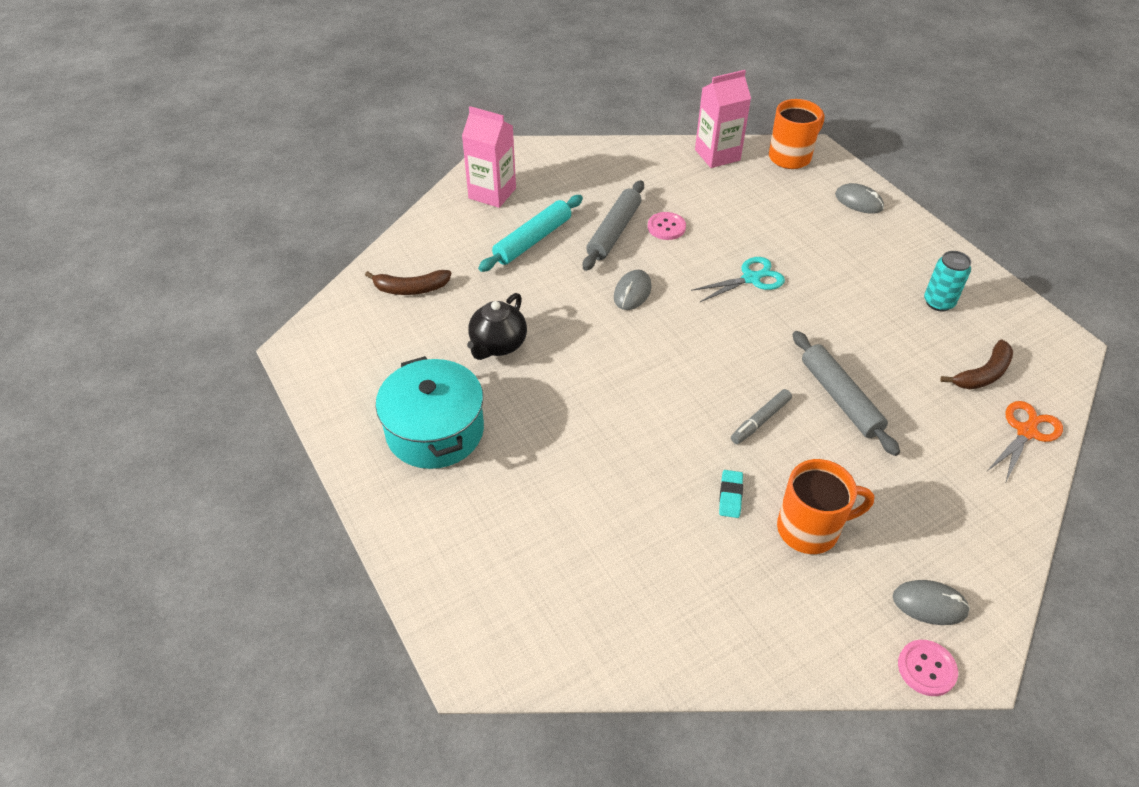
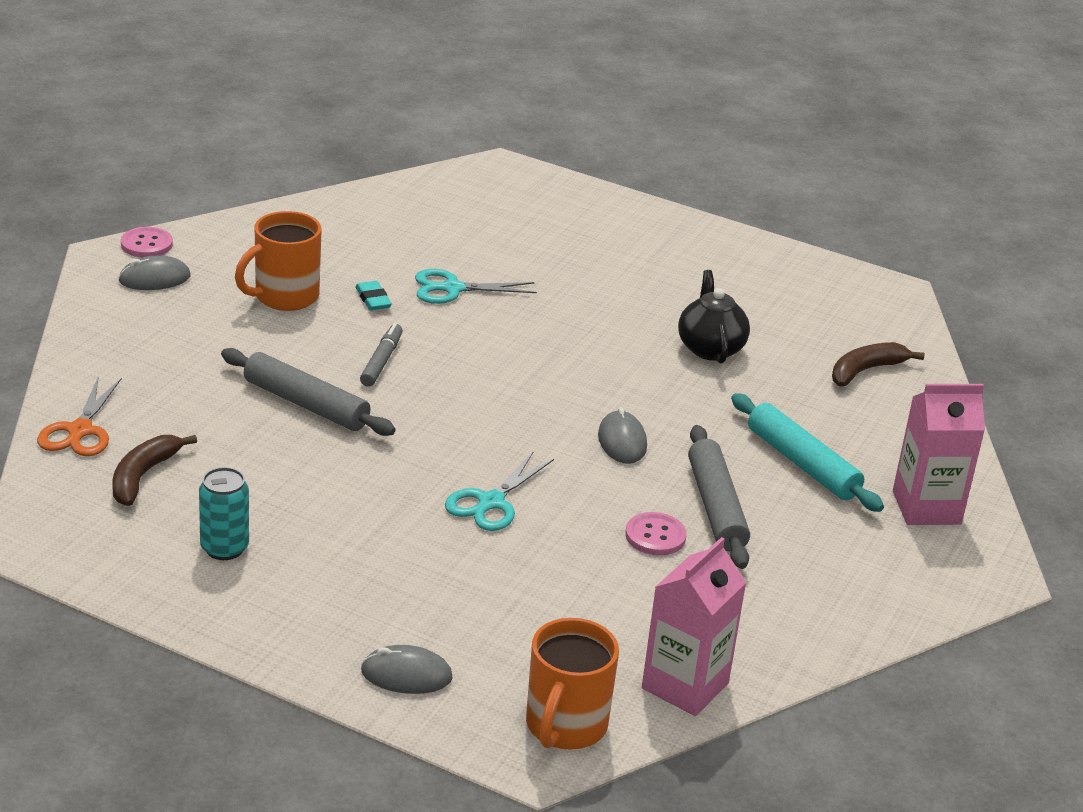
camera: 145 degrees right, 15 degrees down
turquoise pot [376,356,484,469] -> none
turquoise rolling pin [478,195,583,272] -> turquoise rolling pin turned 45 degrees counterclockwise [731,393,884,512]
none -> turquoise scissors [415,269,537,304]

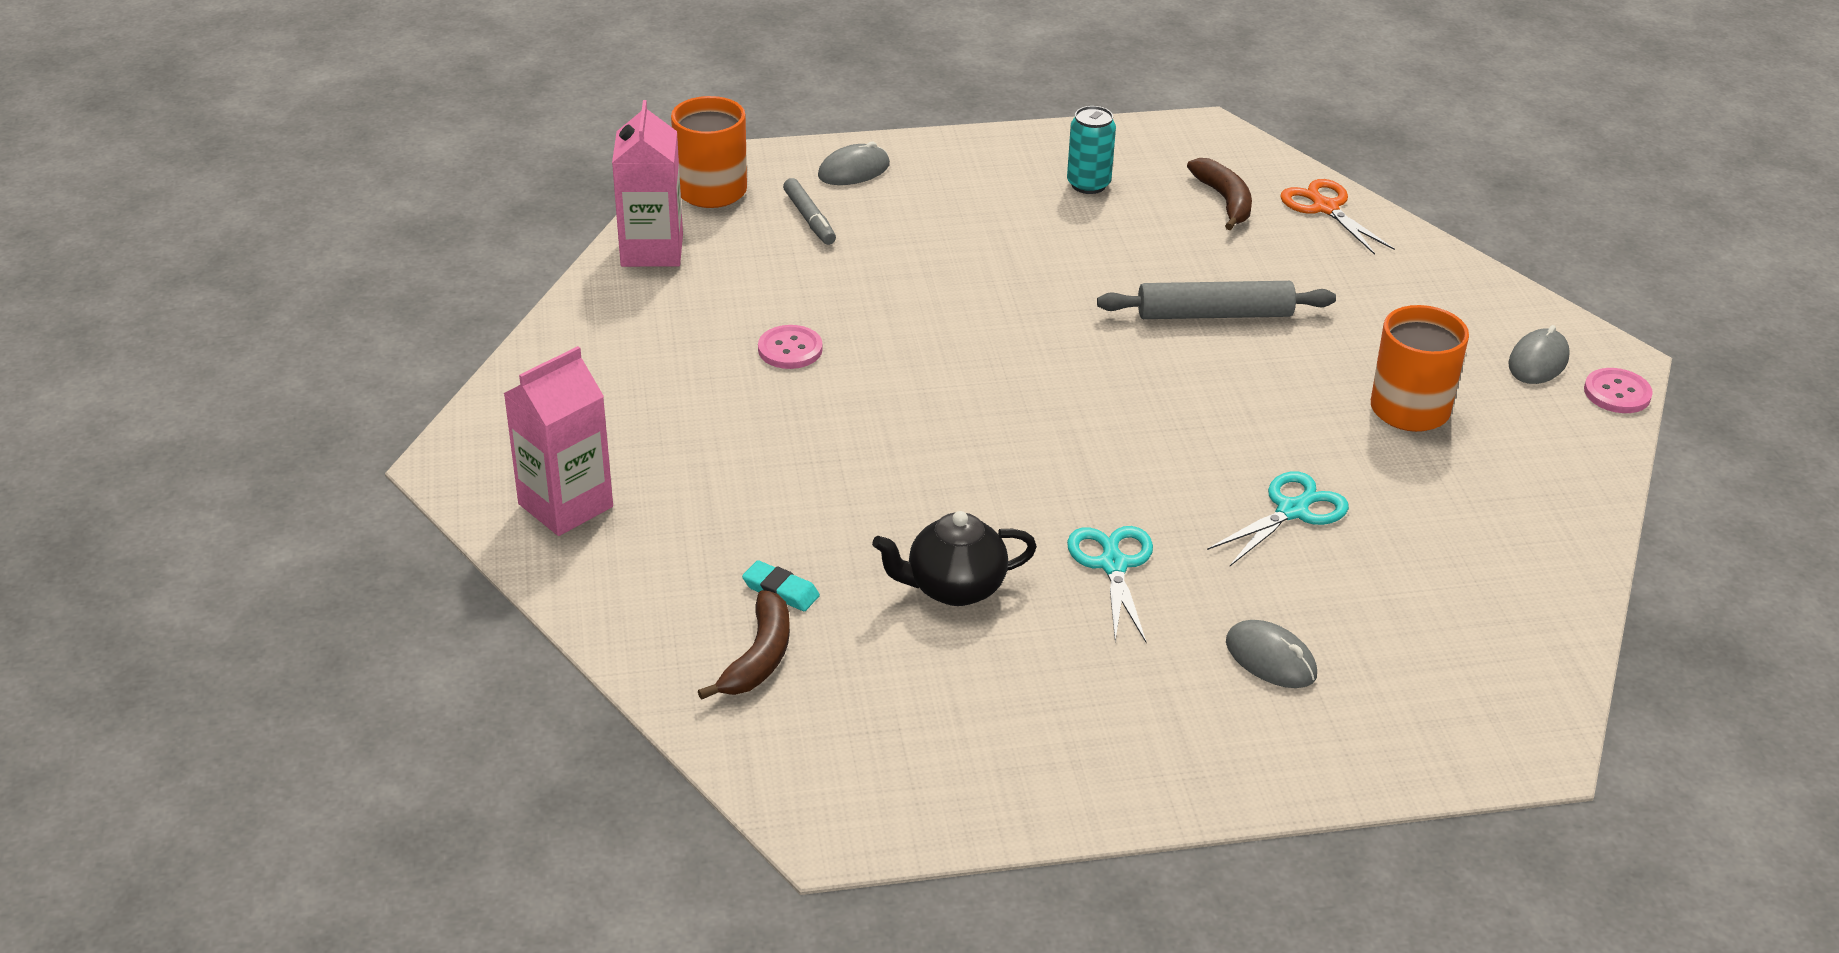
camera: 145 degrees right, 5 degrees up
turquoise eraser [355,281,392,310] -> turquoise eraser moved to [742,560,820,611]
grey marker [360,323,403,386] -> grey marker moved to [783,178,836,245]
turquoise scissors [445,452,554,531] -> turquoise scissors moved to [1067,526,1153,643]
grey mouse [598,407,647,464] -> grey mouse moved to [1226,620,1317,688]
black teapot [678,270,750,364] -> black teapot turned 120 degrees clockwise [872,511,1037,606]
grey rolling pin [688,425,750,569] -> none
turquoise rolling pin [731,393,884,512] -> none

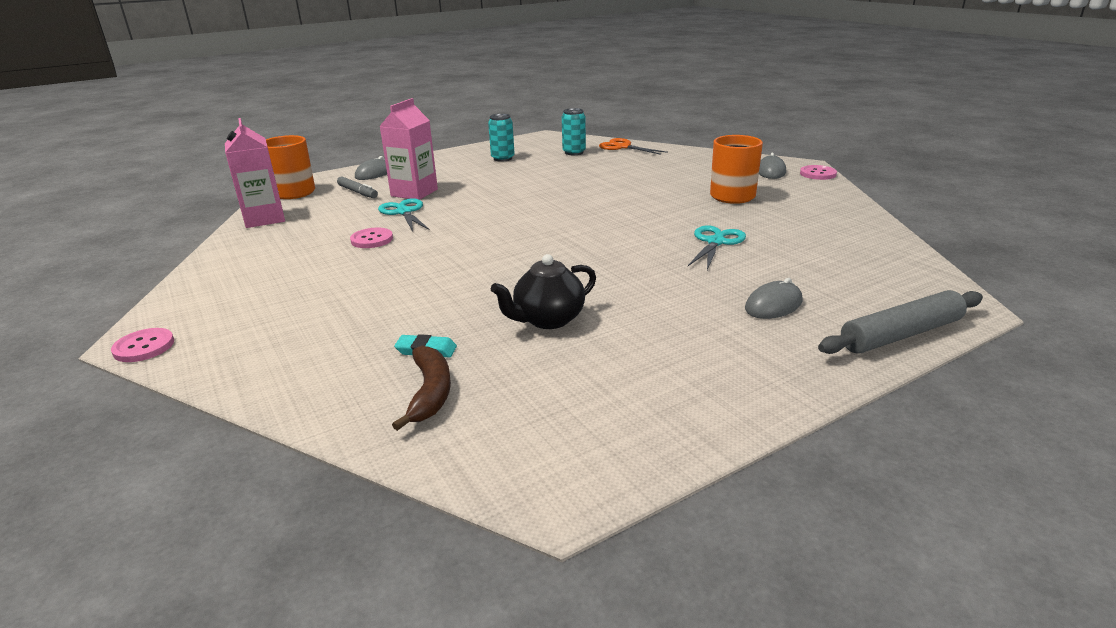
camera: 20 degrees left, 10 degrees down
pink carton [503,346,613,536] -> pink carton moved to [379,98,438,200]
turquoise scissors [1067,526,1153,643] -> turquoise scissors moved to [378,198,429,232]
grey rolling pin [1097,281,1336,319] -> grey rolling pin moved to [818,290,983,354]
brown banana [1187,158,1252,230] -> turquoise can [562,108,586,155]
grey mouse [1226,620,1317,688] -> grey mouse turned 60 degrees counterclockwise [745,278,803,319]
none -> pink button [111,328,174,362]

